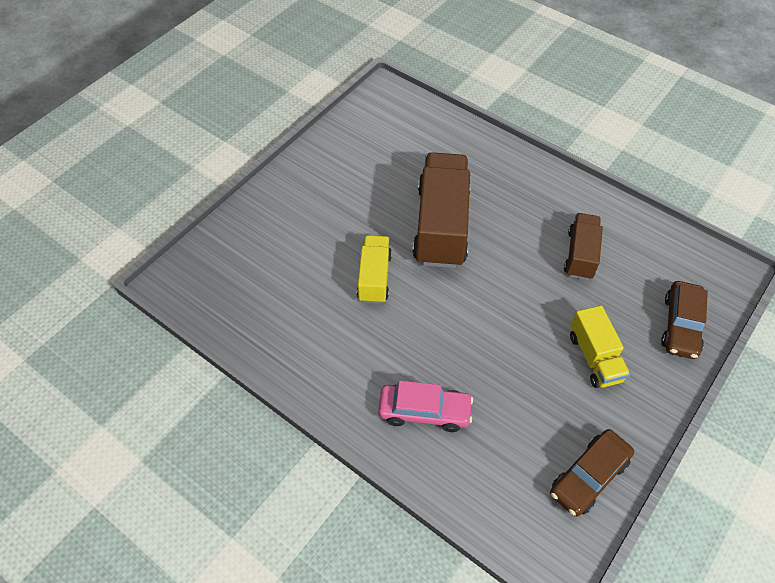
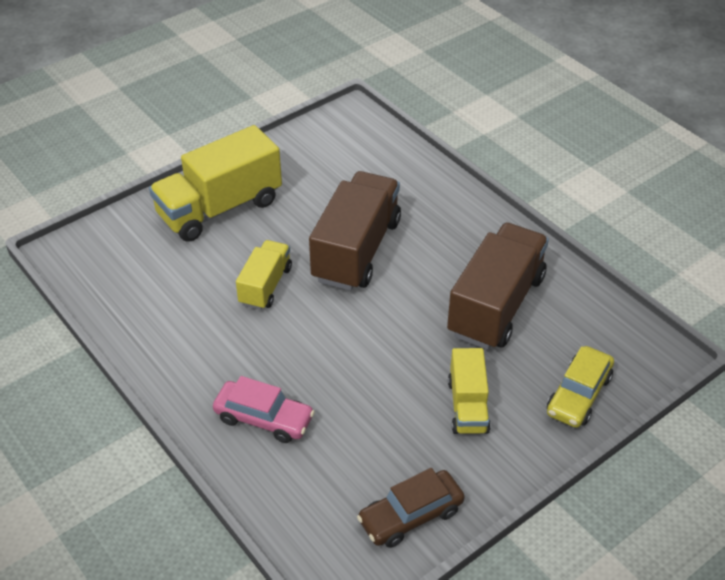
camera: 15 degrees right, 10 degrees down
brown truck [564,213,603,280] -> brown truck [447,223,549,350], size x1.79
brown car [661,281,708,359] -> yellow car [547,346,614,428]
none -> yellow truck [149,125,282,242]

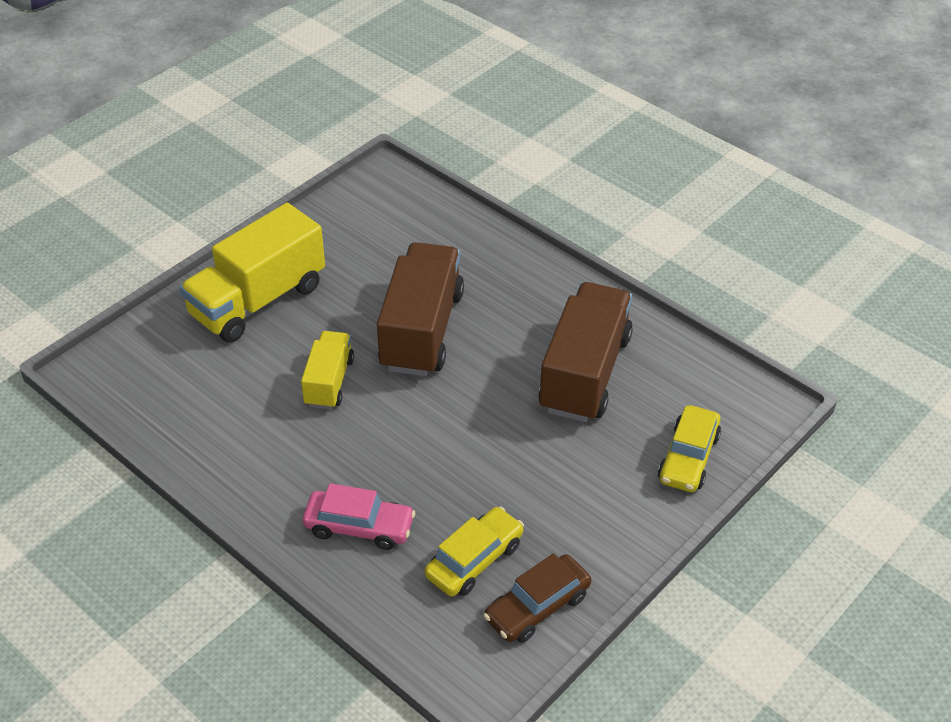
camera: 10 degrees left, 0 degrees up
yellow truck [448,348,491,434] -> none
none -> yellow car [424,507,524,596]

